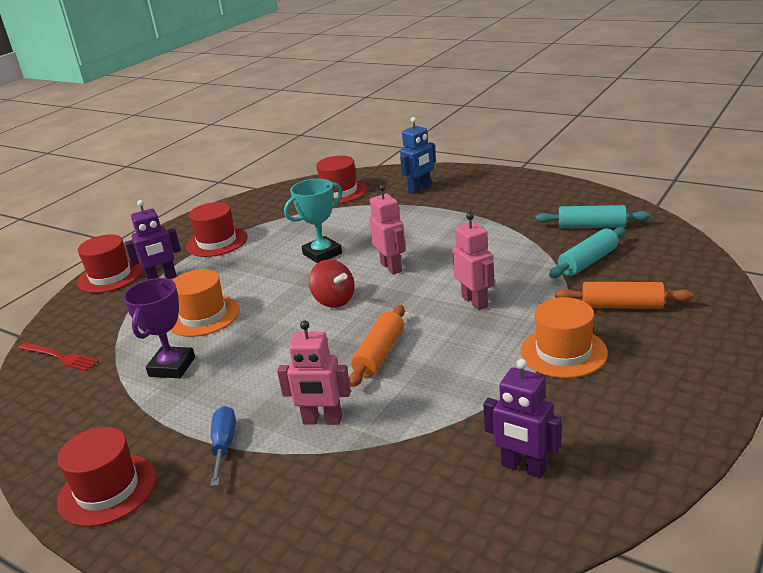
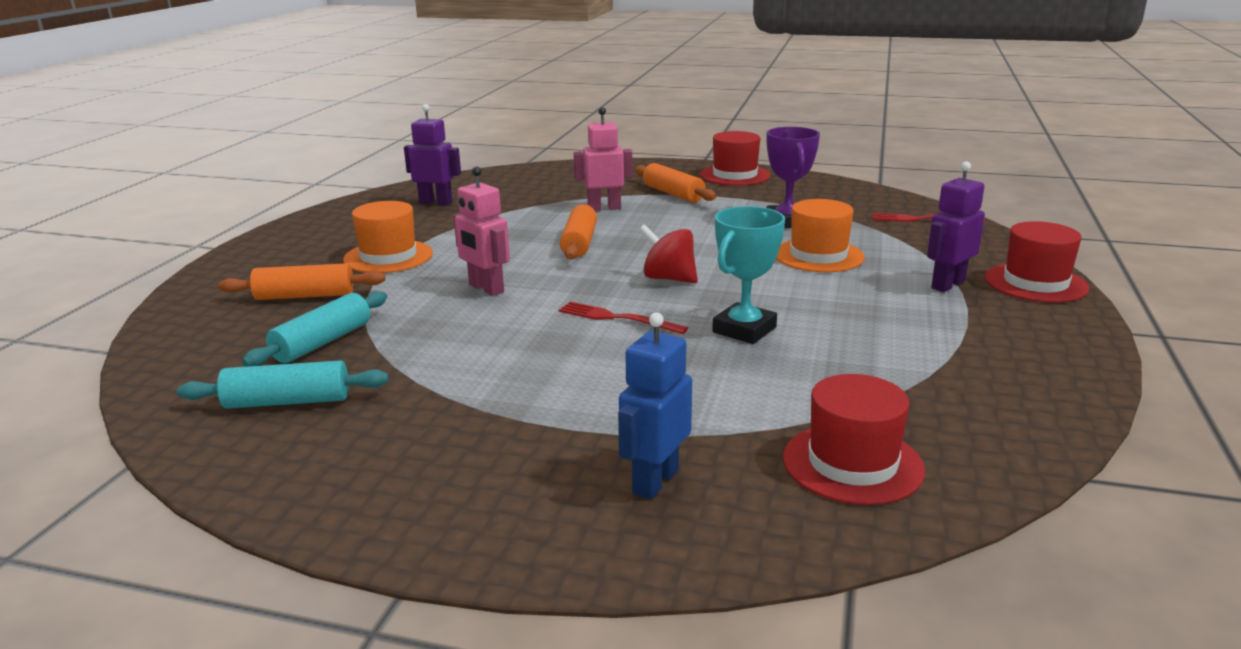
camera: 160 degrees right, 5 degrees down
red hat [186,202,248,257] -> none
blue screwdriver [211,406,236,486] -> orange rolling pin [635,163,716,203]
pink robot [369,185,406,275] -> red fork [559,302,688,334]

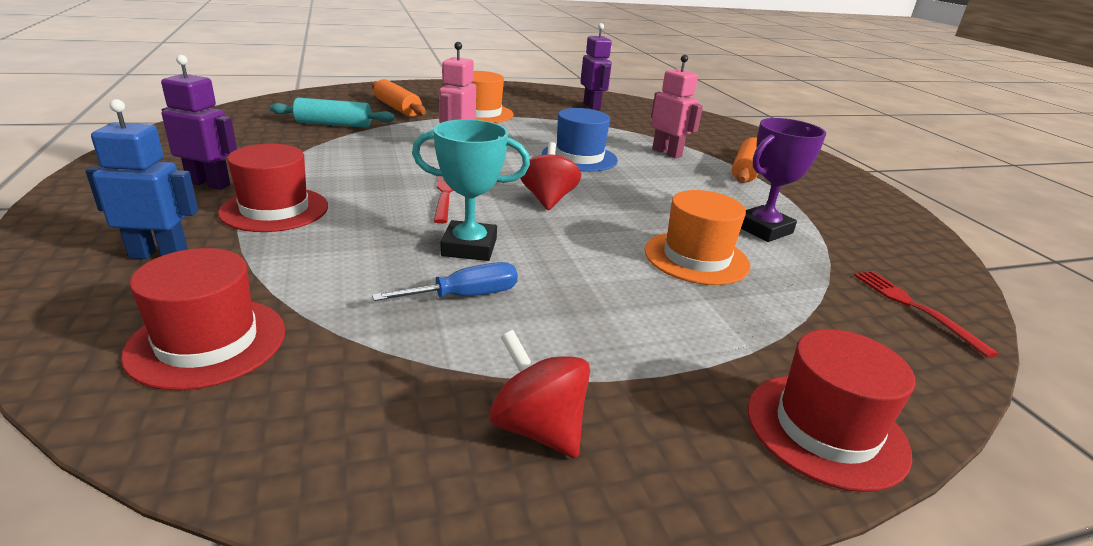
camera: 55 degrees right, 5 degrees up
turquoise rolling pin [177,360,388,409] -> none
orange rolling pin [560,204,597,259] -> blue hat [542,108,618,172]
red hat [700,131,770,186] -> red hat moved to [218,144,328,232]
purple robot [927,161,985,292] -> purple robot moved to [161,55,237,190]
none -> blue screwdriver [372,262,518,301]
none -> red spinning top [489,330,590,458]

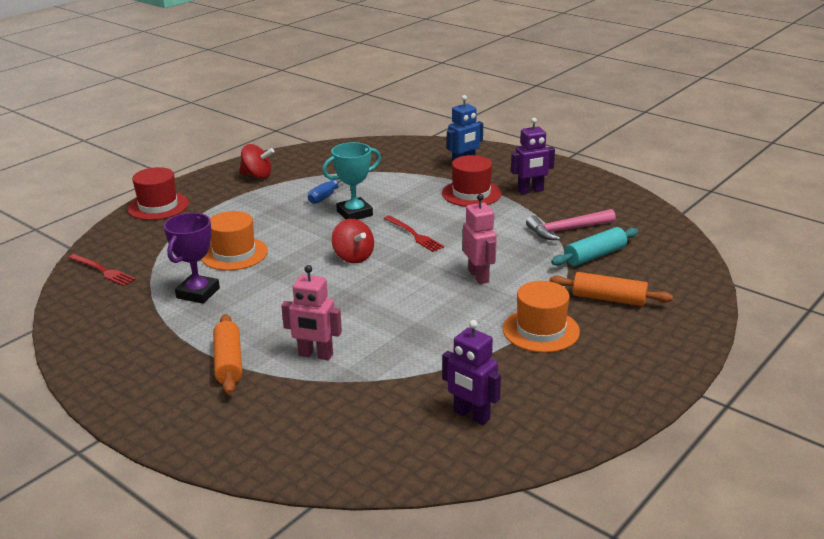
camera: 150 degrees right, 0 degrees up
red hat [121,248,285,390] -> none
blue hat [542,108,618,172] -> none
none -> pink hammer [526,209,616,240]

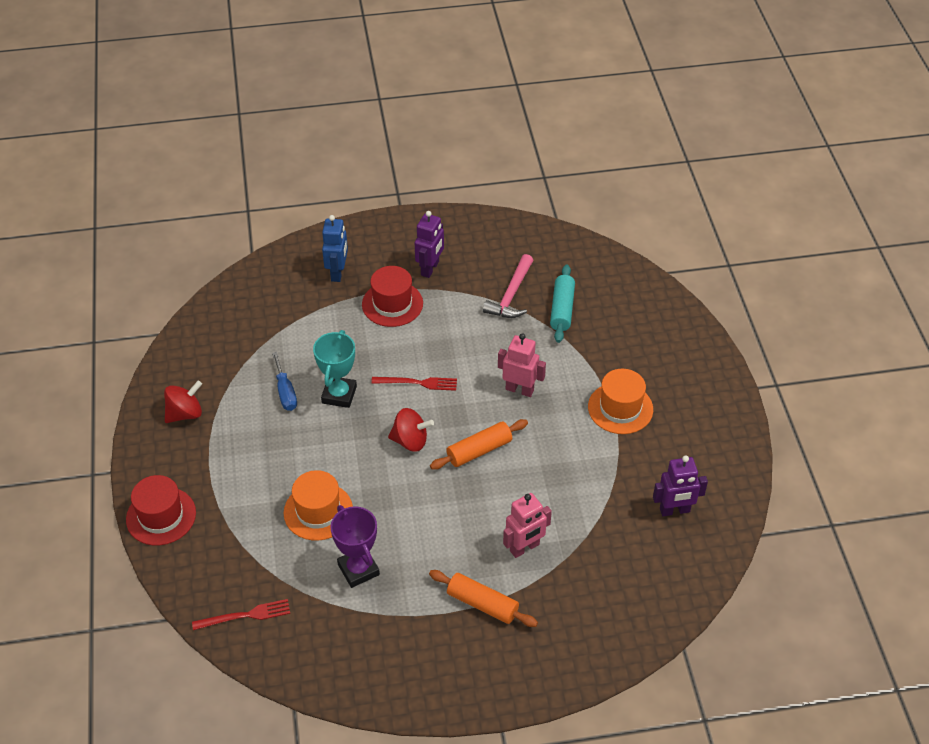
camera: 50 degrees left, 20 degrees up
orange rolling pin [549,272,673,306] -> orange rolling pin moved to [430,419,528,470]

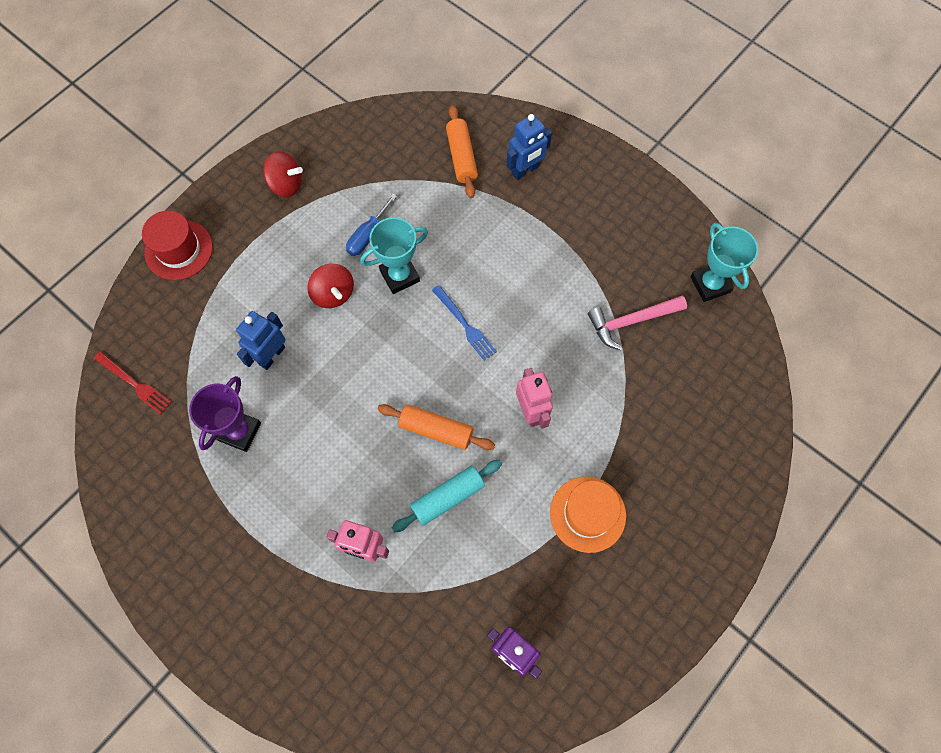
camera: 50 degrees right, 20 degrees up
orange hat [284,470,353,541] -> blue robot [236,311,286,370]
red hat [362,266,423,327] -> none
red fork [371,377,457,391] -> blue fork [432,285,497,361]
red spinning top [388,408,434,452] -> red spinning top moved to [307,264,354,308]
purple robot [415,211,444,278] -> none
orange rolling pin [429,570,538,627] -> orange rolling pin moved to [446,105,478,198]
turquoise rolling pin [550,265,575,343] -> turquoise rolling pin moved to [392,460,502,532]
none -> turquoise trophy [690,223,758,302]

